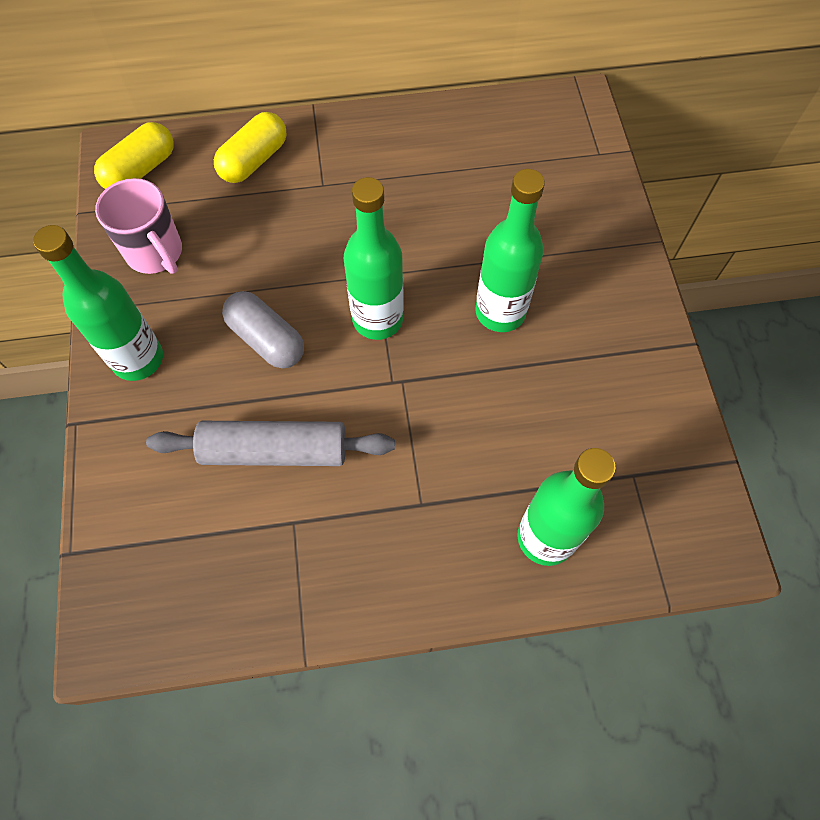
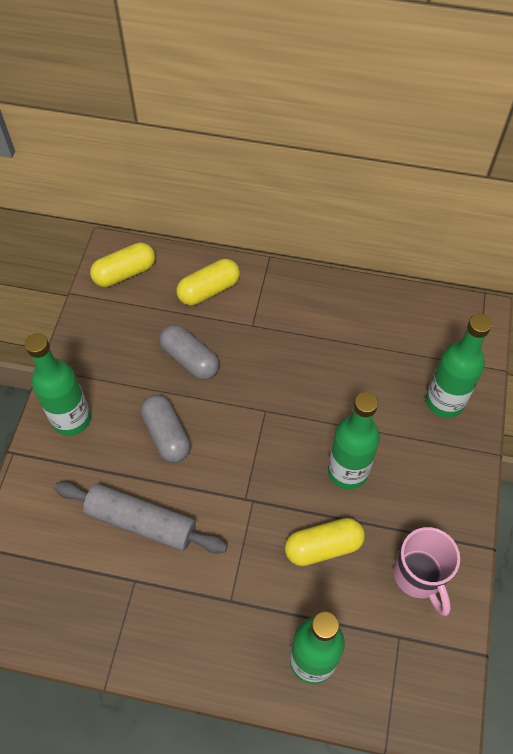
camera: 20 degrees right, 5 degrees down
pink mug [95,178,182,274] -> pink mug moved to [393,527,460,616]
green bottle [344,177,404,340] -> green bottle moved to [426,314,492,418]
none -> grey capsule [159,324,219,380]
none -> yellow capsule [285,518,365,566]

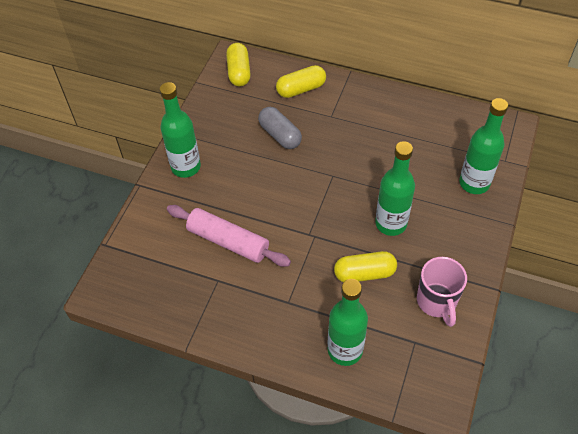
camera: 10 degrees right, 5 degrees down
grey rolling pin [54,481,228,554] -> pink rolling pin [167,205,291,267]
yellow capsule [90,242,155,287] -> yellow capsule turned 75 degrees counterclockwise [226,43,251,86]
grey capsule [140,395,190,463] -> none

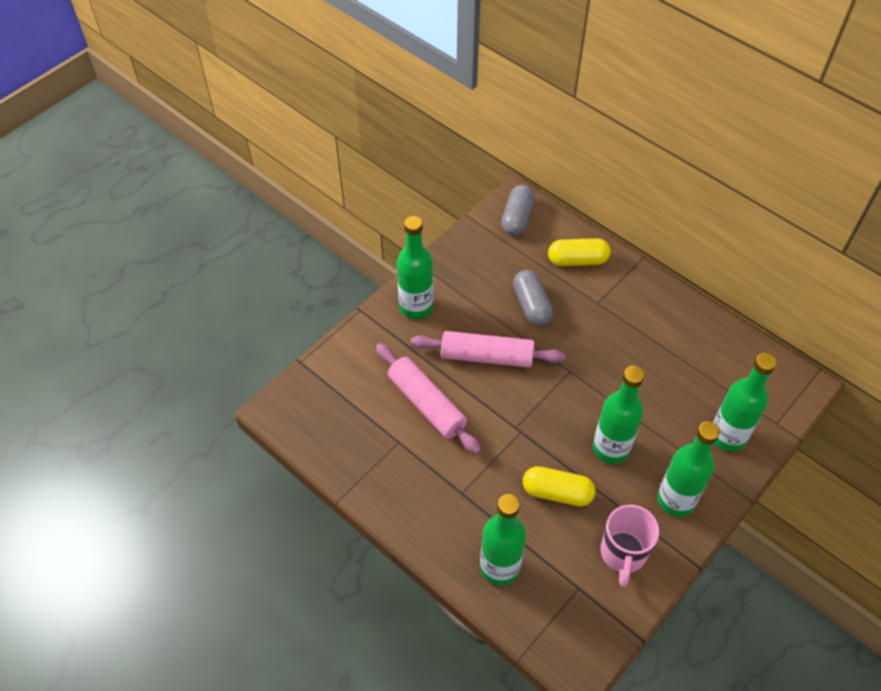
camera: 20 degrees right, 0 degrees up
yellow capsule [226,43,251,86] -> grey capsule [501,185,535,236]
none -> pink rolling pin [411,331,565,368]
none -> green bottle [657,421,720,517]

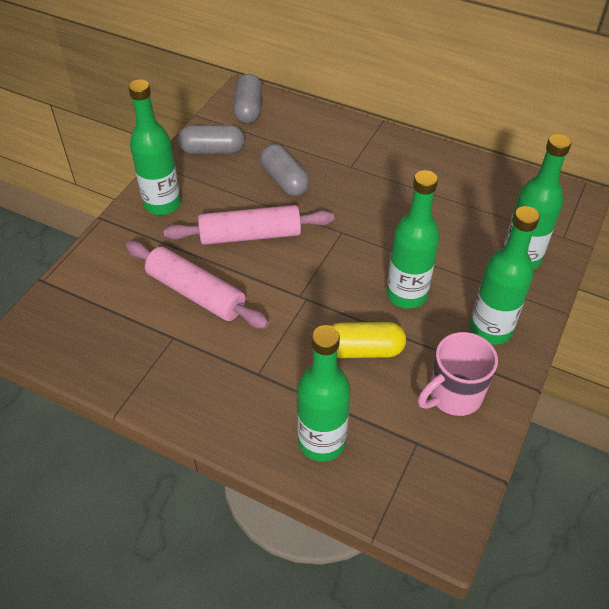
camera: 15 degrees left, 5 degrees down
yellow capsule [548,238,611,266] -> none
pink mug [601,504,660,587] -> pink mug turned 60 degrees clockwise [418,332,498,416]
none -> grey capsule [178,125,245,154]

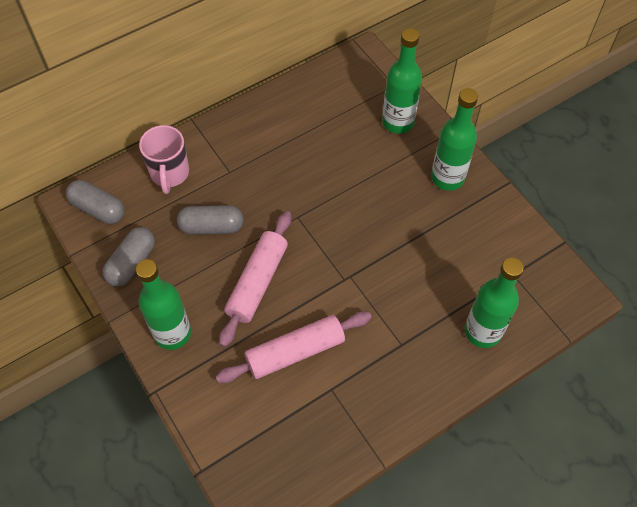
camera: 60 degrees left, 10 degrees up
yellow capsule [331,322,406,358] -> none
green bottle [386,170,439,309] -> none
pink mug [418,332,498,416] -> pink mug moved to [139,125,189,194]

